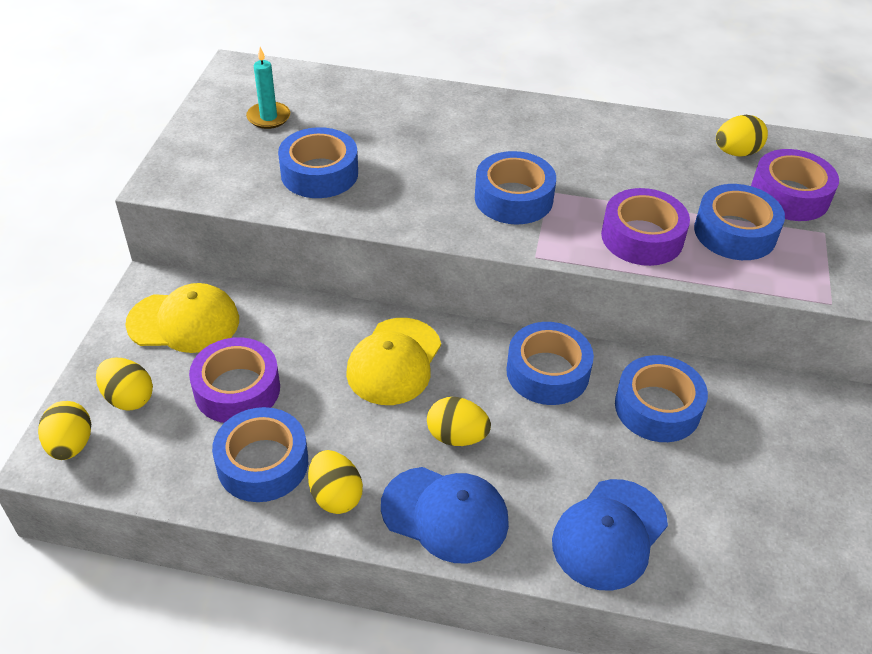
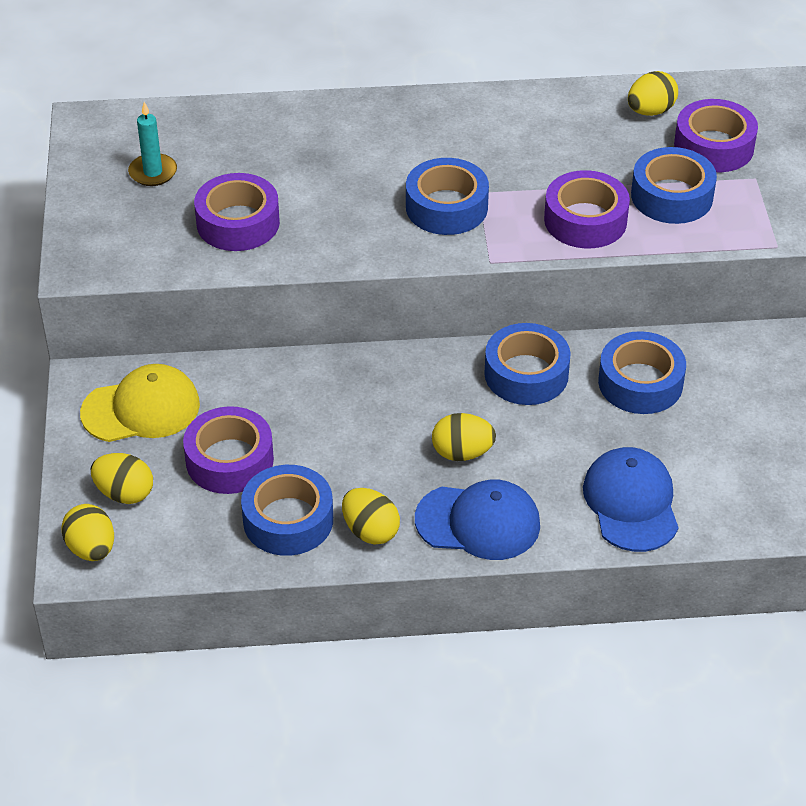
camera: 15 degrees left, 0 degrees up
blue tape [278,127,358,198] -> purple tape [194,173,280,251]
yellow cap [346,318,441,405] -> none
blue cap [552,479,668,591] -> blue cap turned 150 degrees clockwise [583,447,679,552]

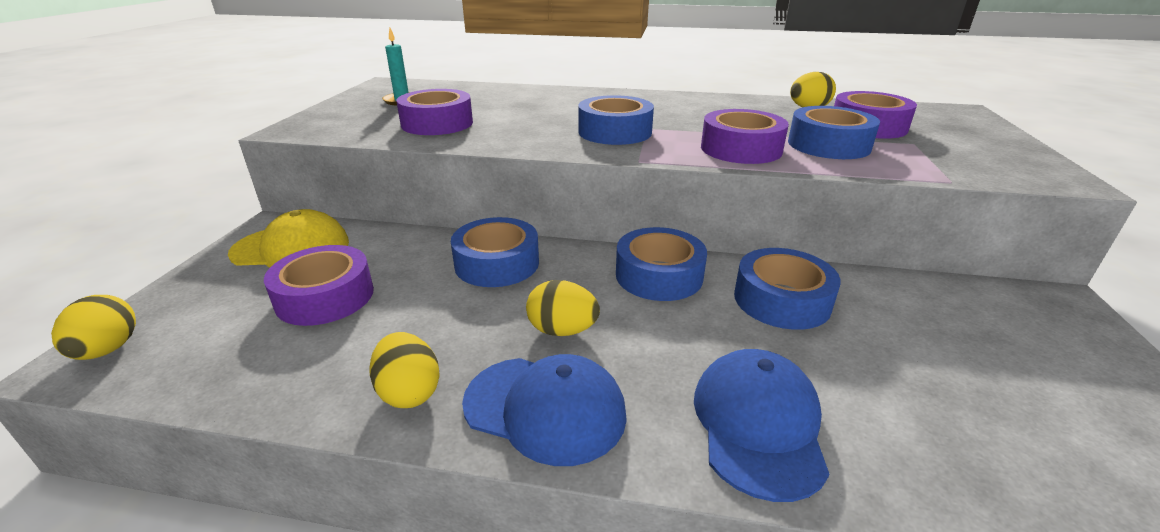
camera: 15 degrees right, 15 degrees down
yellow egg [91,453,153,504] -> none
blue tape [241,465,333,556] -> blue tape moved to [451,217,539,287]

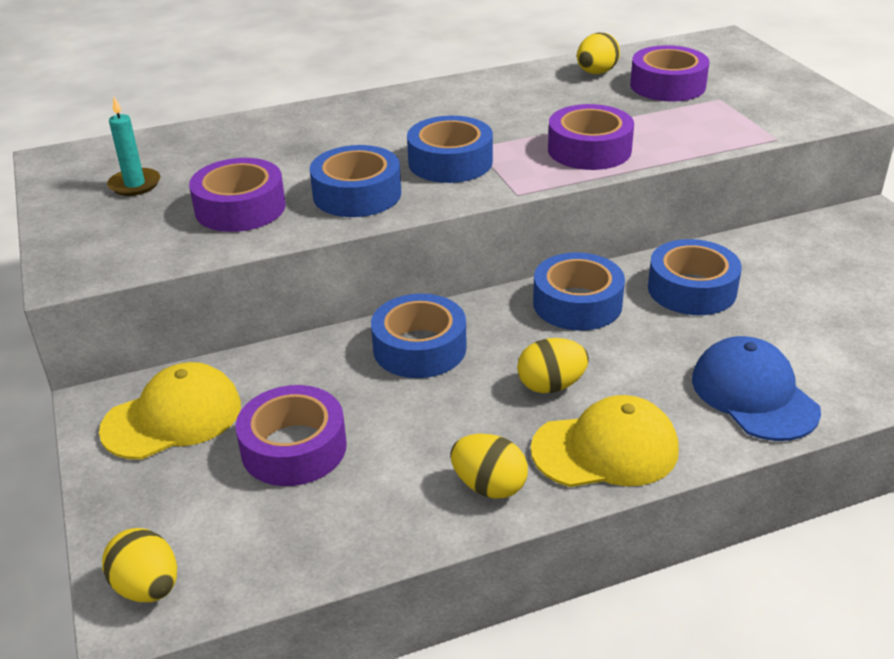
camera: 30 degrees left, 5 degrees up
blue cap [462,354,627,466] -> yellow cap [531,395,679,487]
blue tape [788,106,880,159] -> blue tape moved to [310,145,401,217]

